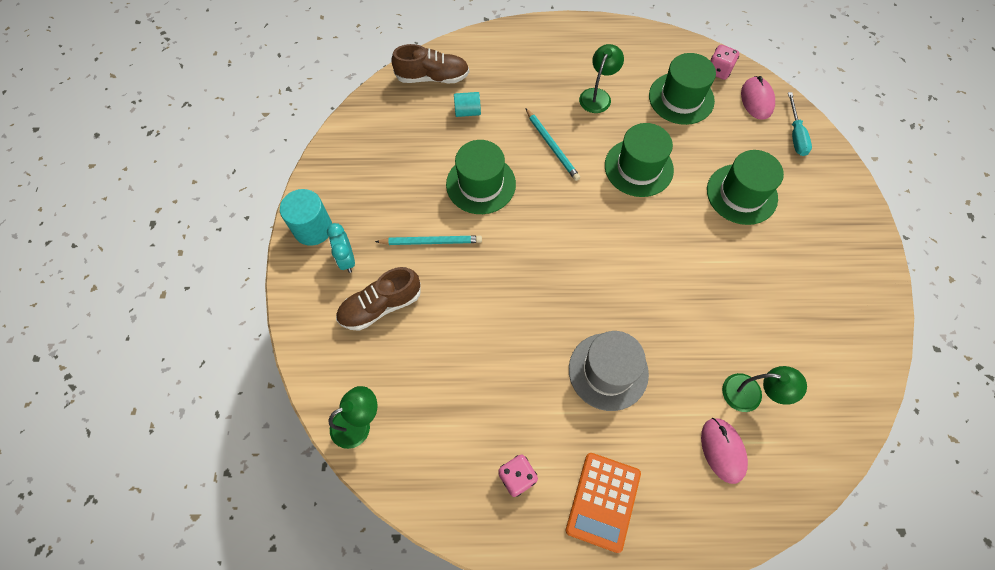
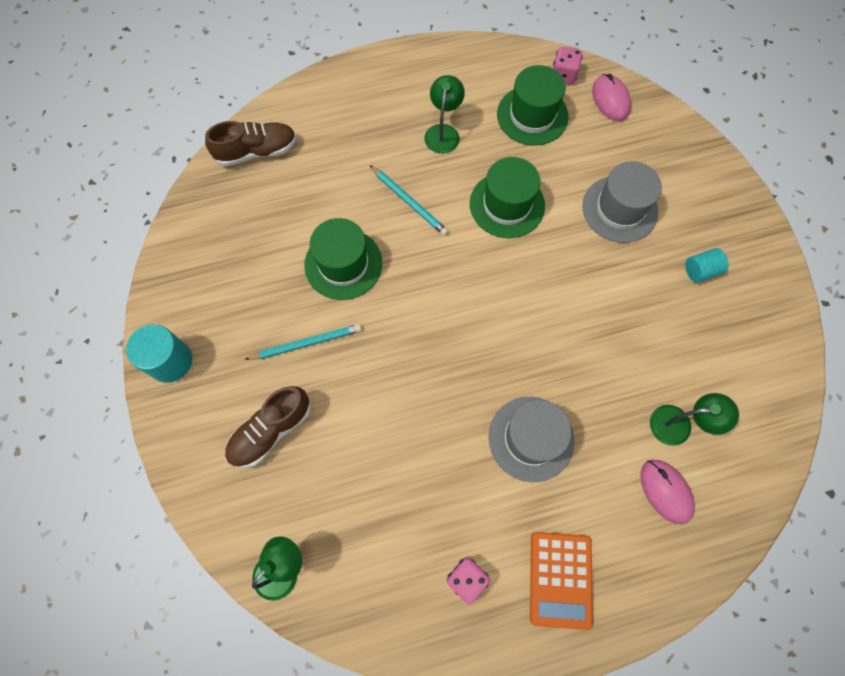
camera: 15 degrees left, 5 degrees up
turquoise clock [327,223,355,273] -> none
turquoise cylinder [454,92,481,117] -> turquoise cylinder moved to [685,248,729,283]
green hat [707,150,784,225] -> grey hat [583,161,662,243]
turquoise screwdriver [788,92,812,156] -> none

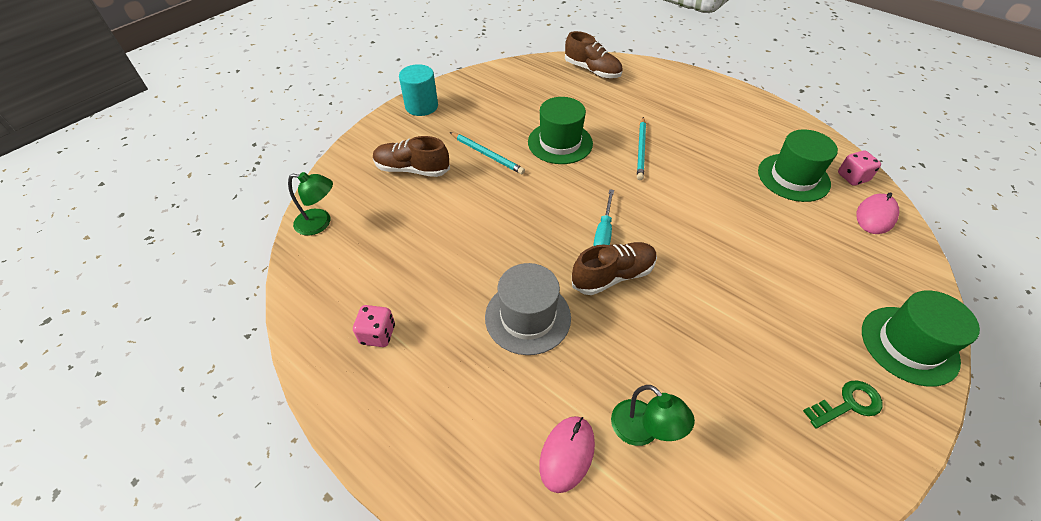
camera: 55 degrees right, 20 degrees down
green lamp [424,75,465,154] -> none
green hat [470,157,545,238] -> green hat moved to [862,290,980,387]
orange calculator [530,532,593,630] -> none
grey hat [583,161,662,243] -> none
turquoise cylinder [685,248,729,283] -> none
none -> brown shoe [572,242,657,295]
none -> turquoise screwdriver [593,189,614,246]
none -> green key [803,380,883,428]

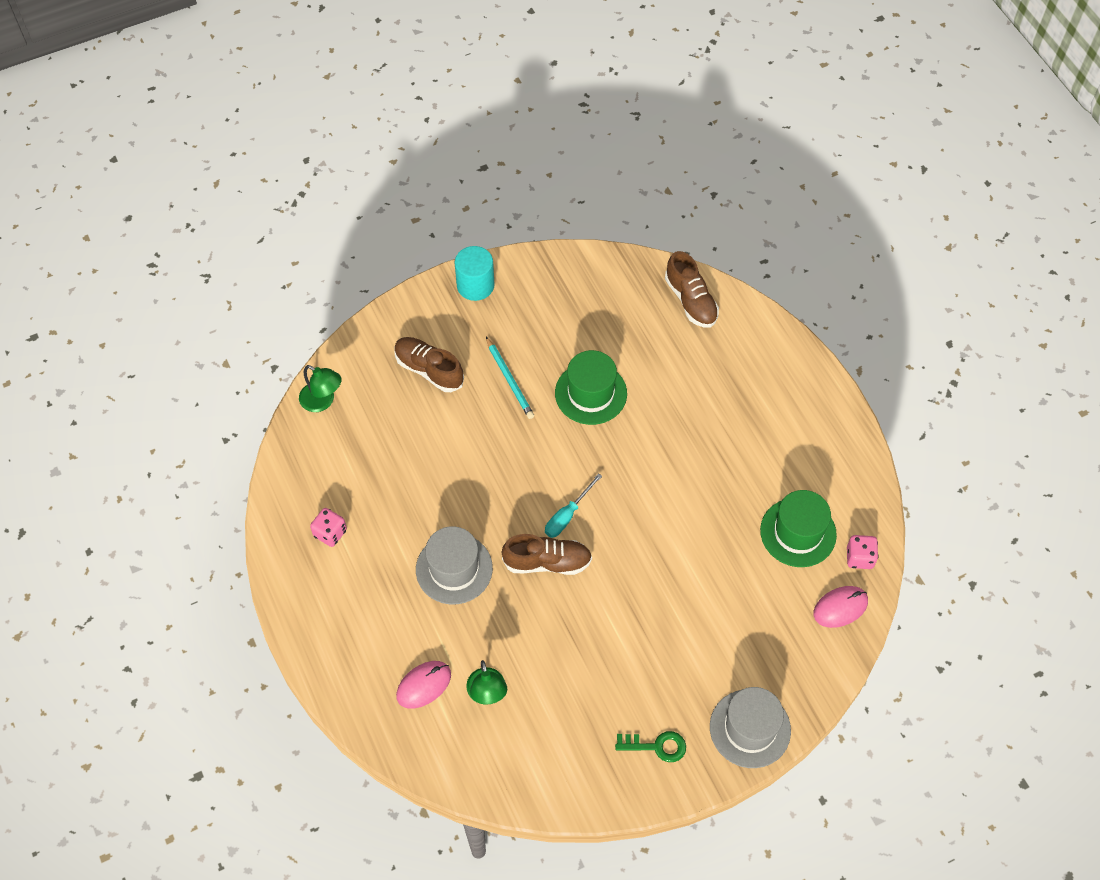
camera: 25 degrees right, 10 degrees up
turquoise pencil [637,117,646,180] -> none
green hat [862,290,980,387] -> grey hat [710,687,791,768]

